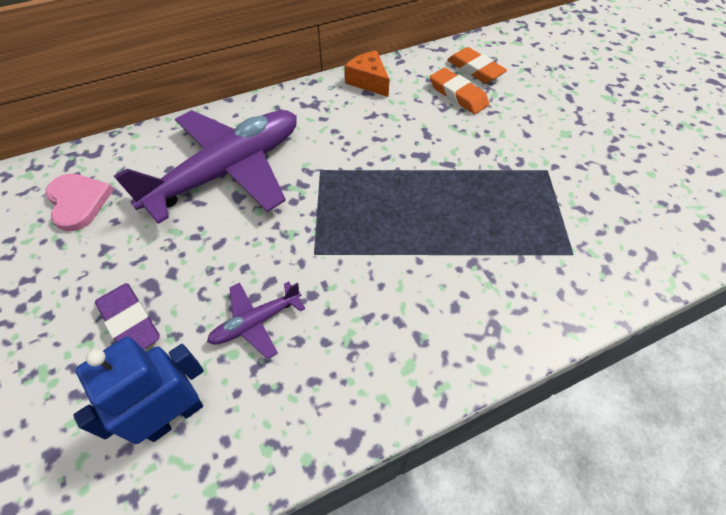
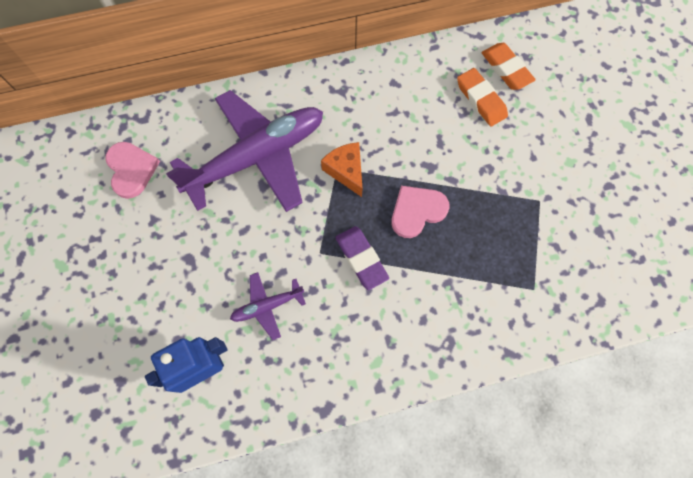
camera: 10 degrees right, 15 degrees up
purple eraser [95,283,160,349] -> purple eraser moved to [335,226,389,290]
orange cheese [345,50,389,97] -> orange cheese moved to [321,142,362,197]
none -> pink heart [391,186,450,238]

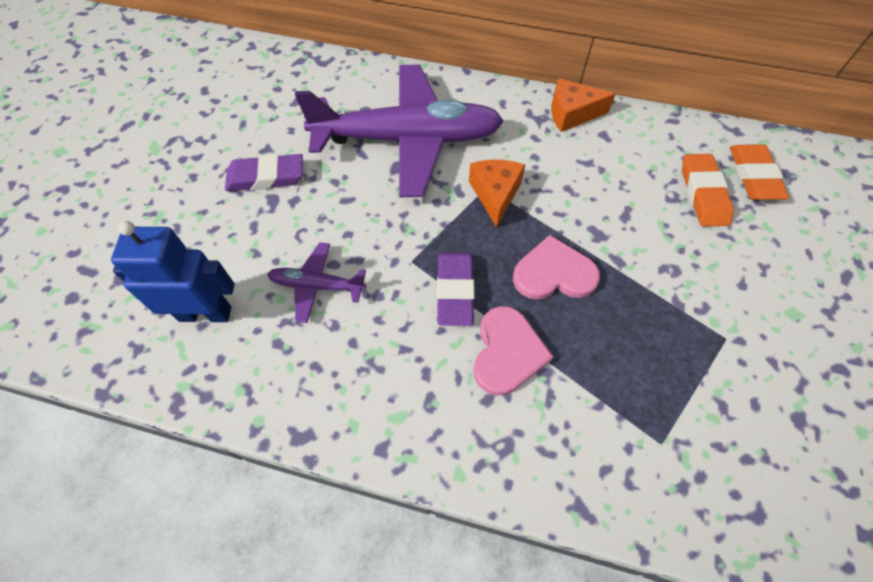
camera: 30 degrees right, 10 degrees down
pink heart [105,142,160,199] -> pink heart moved to [473,306,554,395]
none -> purple eraser [225,154,303,191]
none -> orange cheese [551,78,616,132]

